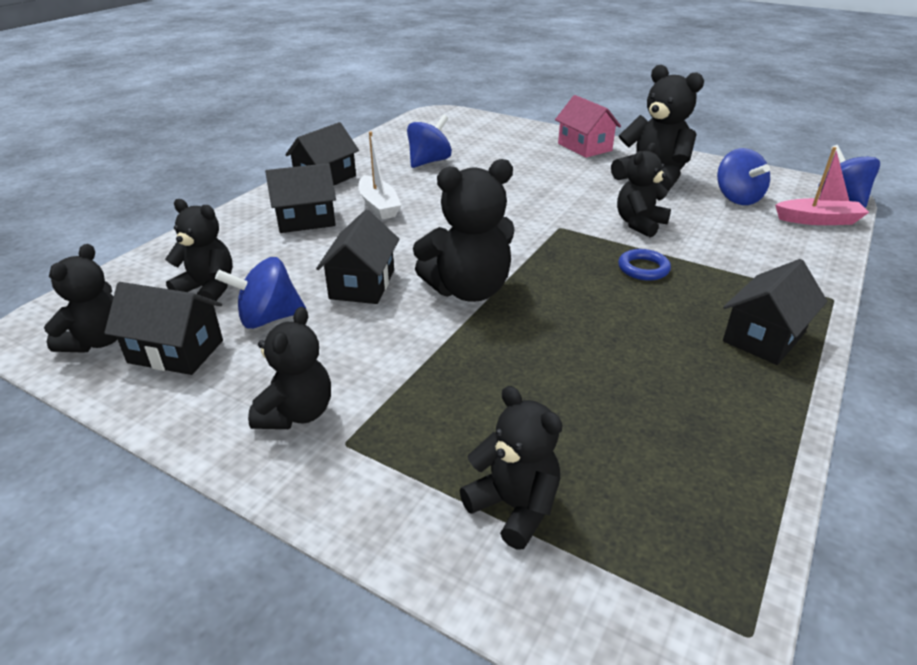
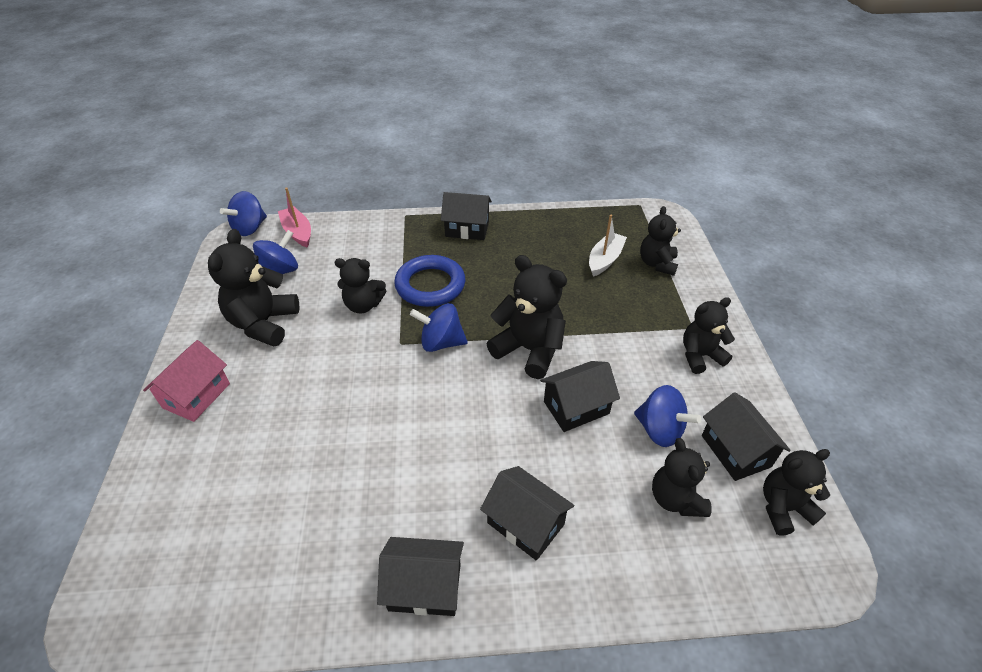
camera: 125 degrees left, 10 degrees up
white boat [358,132,401,219] -> white boat moved to [589,215,627,277]
blue spinning top [407,115,452,168] -> blue spinning top moved to [410,303,468,352]
blue ring [618,249,671,281] -> blue ring [394,255,465,307], size x1.92

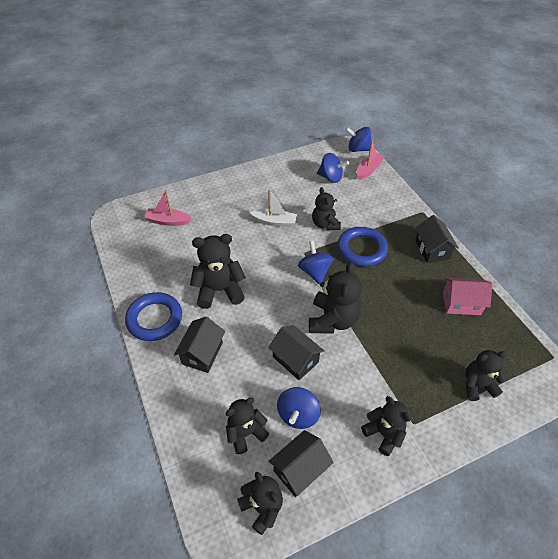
camera: 70 degrees right, 5 degrees up
pink house [143,340,230,422] -> pink house moved to [443,278,493,315]
black teddy bear [208,229,299,347] -> black teddy bear moved to [190,234,246,309]
black house [377,537,464,616] -> blue ring [125,292,182,341]
white boat [589,215,627,277] -> white boat moved to [250,190,297,227]
none -> pink boat [144,190,192,226]

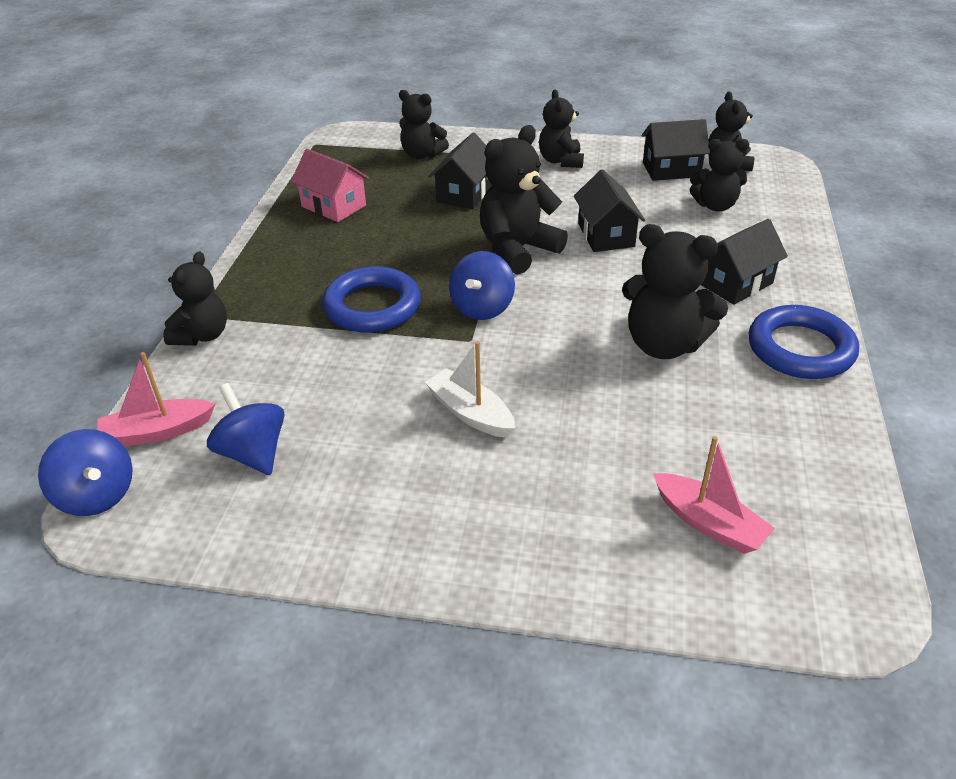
camera: 145 degrees left, 10 degrees down
blue spinning top [277,387,321,429] -> none
black teddy bear [312,187,341,230] -> black teddy bear moved to [163,252,227,346]
black house [415,215,459,263] -> black house moved to [429,133,492,209]

